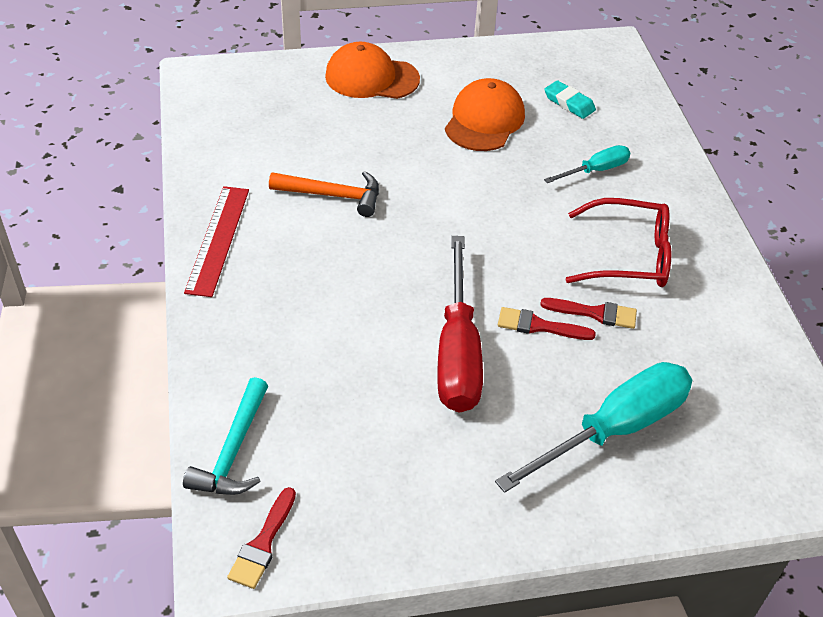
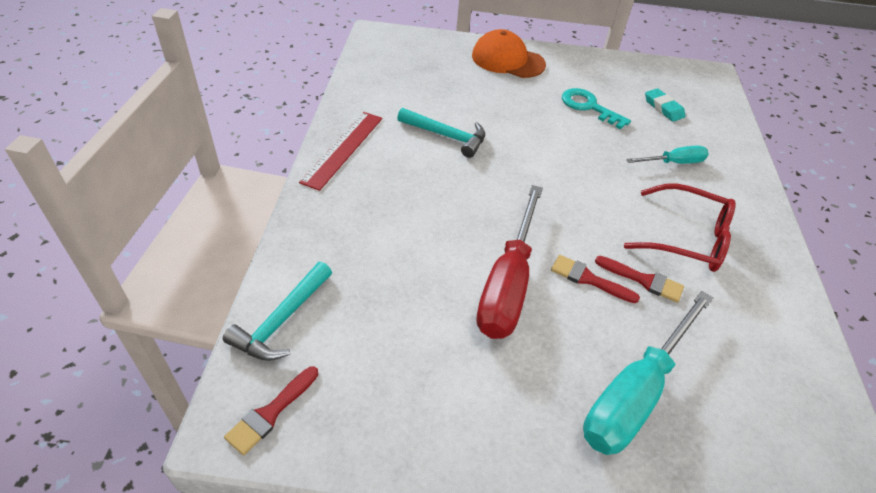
camera: 15 degrees right, 0 degrees up
orange hammer [269,171,379,217] -> turquoise hammer [397,108,485,158]
orange cap [445,78,525,151] -> turquoise key [562,88,631,130]
turquoise screwdriver [495,362,692,493] -> turquoise screwdriver turned 150 degrees clockwise [583,291,713,455]

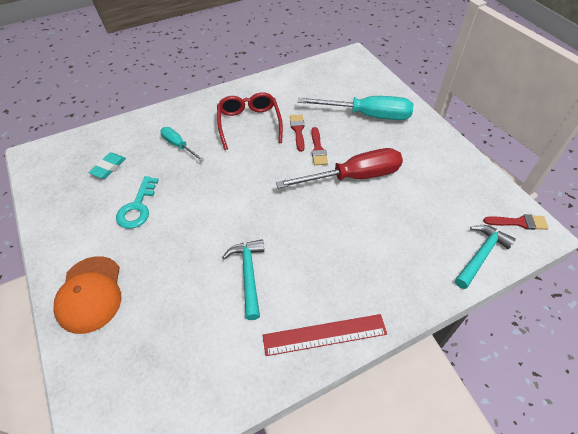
camera: 120 degrees left, 5 degrees up
turquoise hammer [223,262,332,361] -> turquoise hammer turned 45 degrees counterclockwise [455,225,516,289]

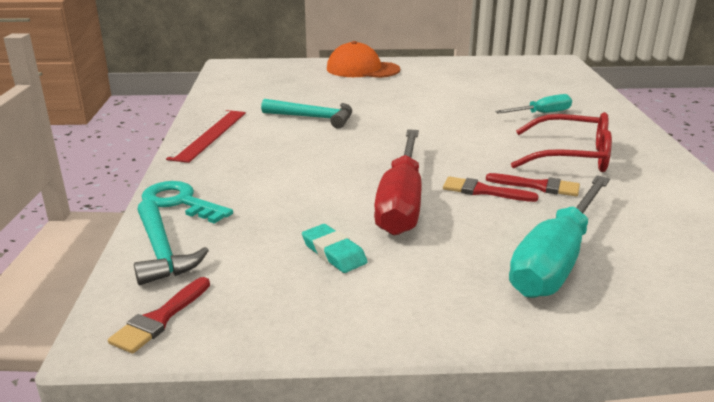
camera: 115 degrees right, 25 degrees down
turquoise eraser [89,153,126,179] -> turquoise eraser moved to [302,224,368,273]
turquoise key [116,176,159,229] -> turquoise key moved to [142,181,233,224]

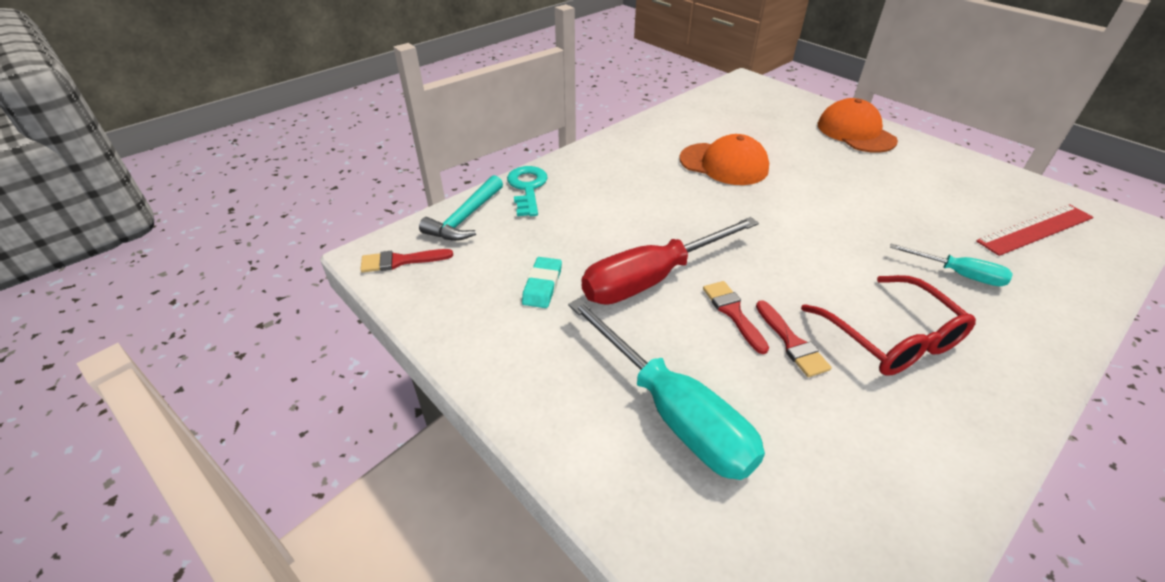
camera: 50 degrees right, 15 degrees up
red ruler [166,110,246,163] -> red ruler moved to [976,204,1094,256]
turquoise hammer [261,99,352,129] -> orange cap [679,134,769,185]
turquoise screwdriver [509,175,610,298] -> turquoise screwdriver turned 120 degrees counterclockwise [568,298,765,480]

